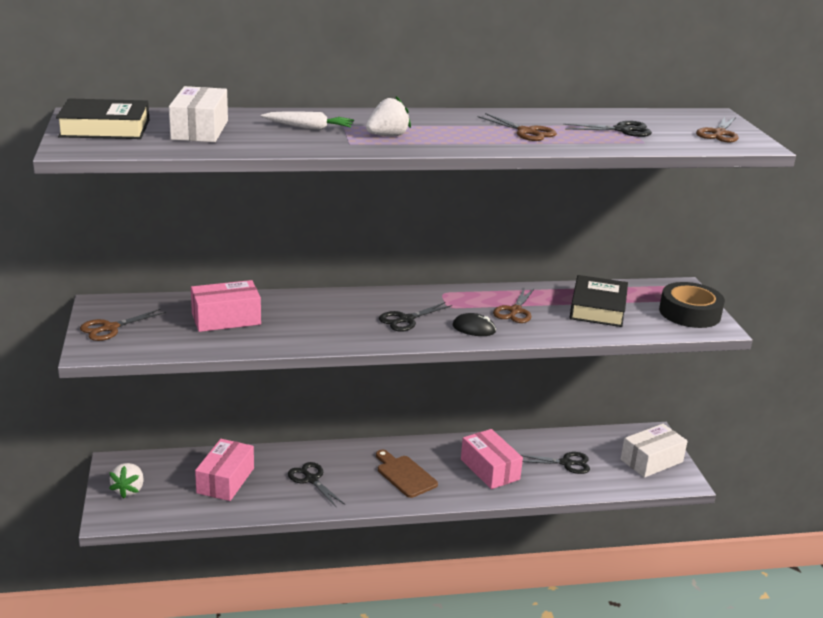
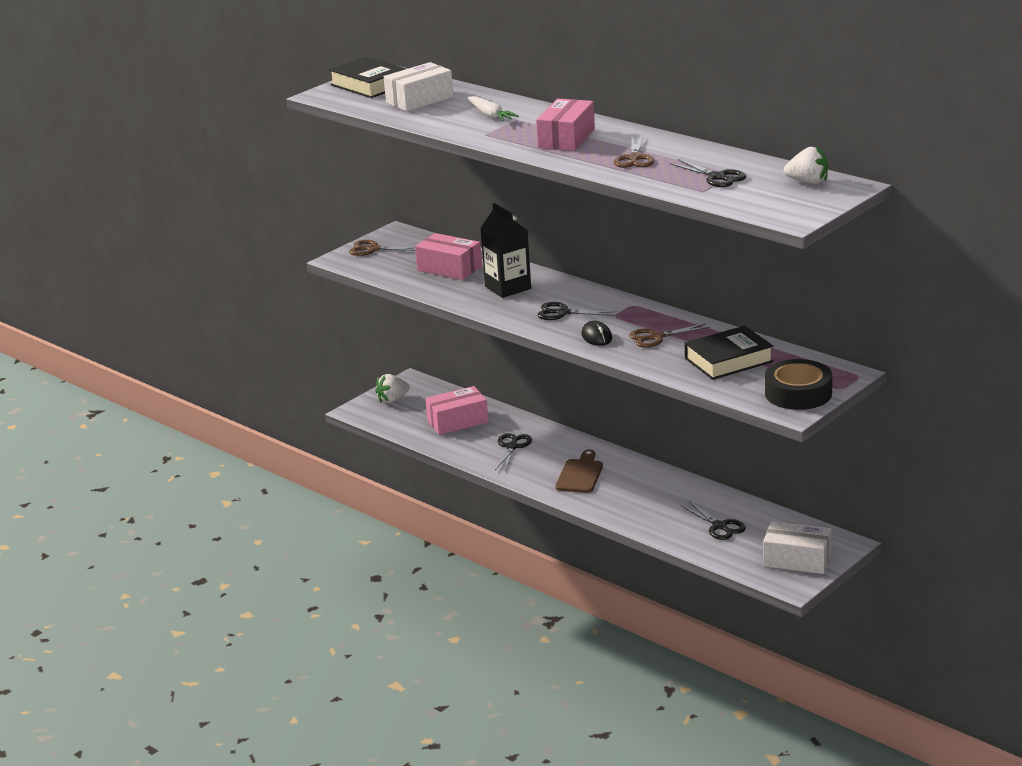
camera: 55 degrees right, 0 degrees up
white strawberry [366,96,411,136] -> white strawberry moved to [784,147,828,184]
pink box [461,429,523,489] -> pink box moved to [536,99,595,151]
brown scissors [696,116,738,142] -> none
none -> black carton [480,203,531,298]

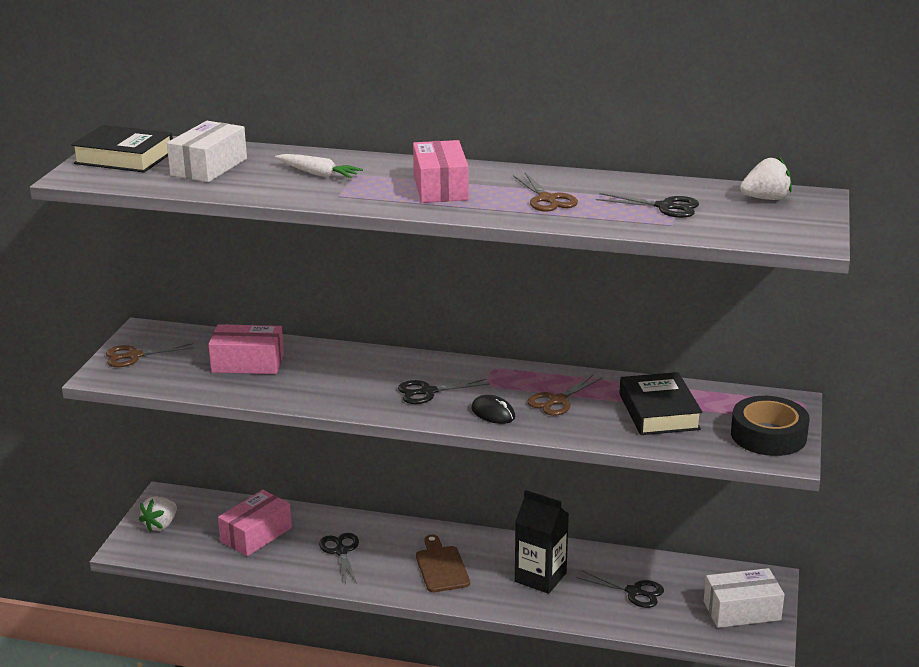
camera: 30 degrees left, 0 degrees up
black carton [480,203,531,298] -> black carton moved to [515,490,569,594]
black book [685,326,774,380] -> black book turned 45 degrees counterclockwise [619,372,702,435]

